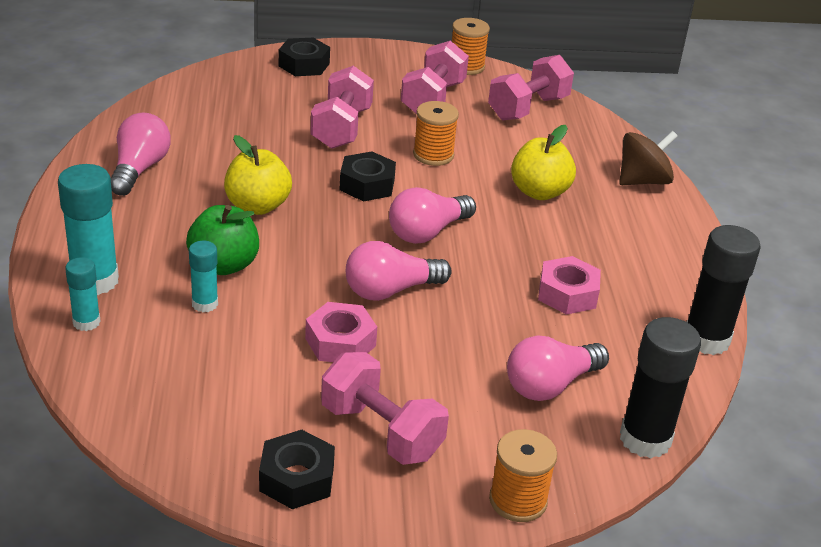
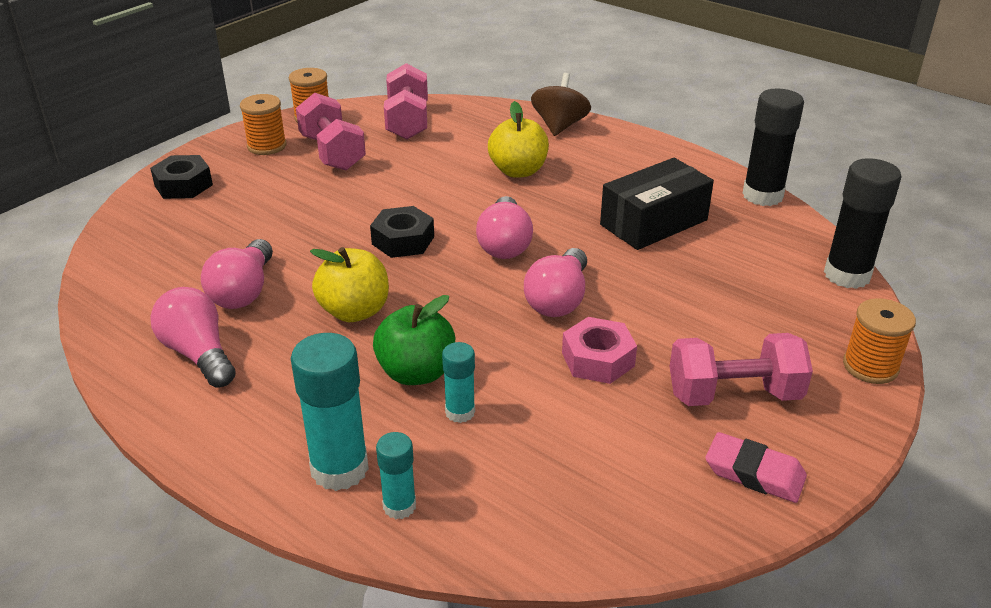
camera: 45 degrees left, 0 degrees up
black nut [259,430,335,509] -> pink eraser [706,432,807,503]
pink dumbbell [311,66,374,149] -> none
orange spool [413,101,459,166] -> orange spool moved to [240,94,287,155]
pink light bulb [507,335,609,401] -> pink light bulb moved to [201,239,273,309]
pink nut [538,256,601,315] -> black box [600,158,714,250]

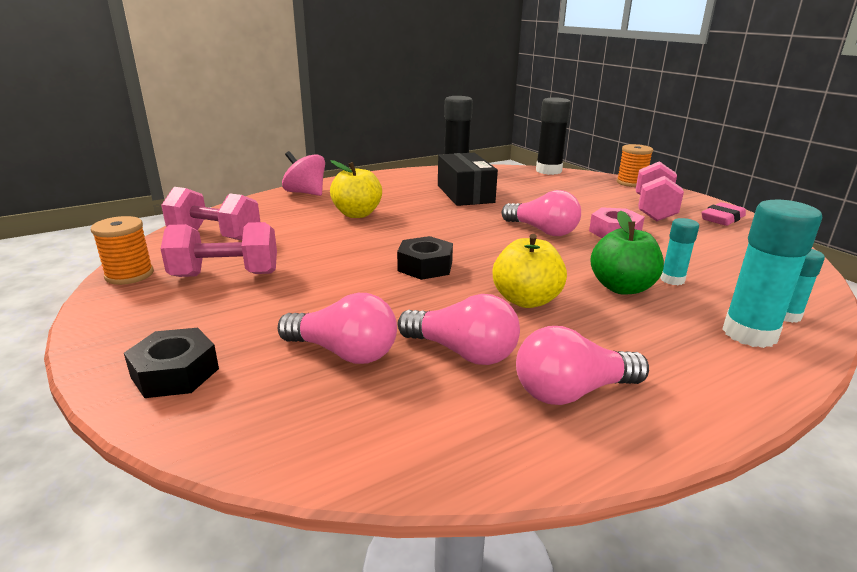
camera: 70 degrees left, 10 degrees down
orange spool [240,94,287,155] -> none
pink light bulb [476,196,533,259] -> pink light bulb moved to [278,293,397,364]
brown spinning top [531,73,591,136] -> pink spinning top [282,151,325,196]

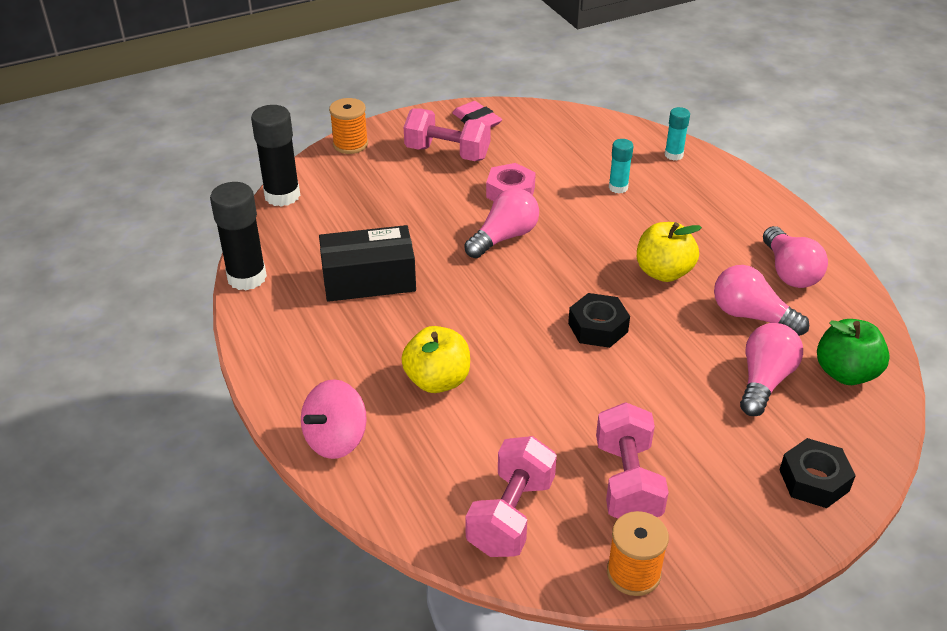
camera: 85 degrees left, 15 degrees up
pink light bulb [398,294,520,365] -> pink light bulb turned 90 degrees counterclockwise [714,265,809,336]
green apple [590,211,664,295] -> green apple moved to [817,319,890,385]
turquoise glue stick [722,200,822,348] -> none

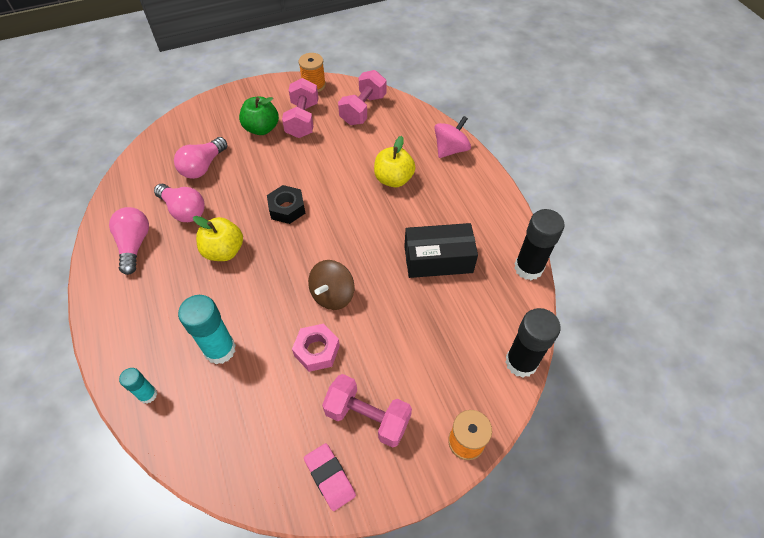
camera: 175 degrees left, 15 degrees up
pink light bulb [464,188,539,258] -> brown spinning top [308,260,354,310]
turquoise glue stick [609,139,633,193] -> turquoise glue stick [178,295,236,364], size x1.81
black nut [779,438,856,508] -> none
green apple [817,319,890,385] -> green apple moved to [239,96,279,135]

